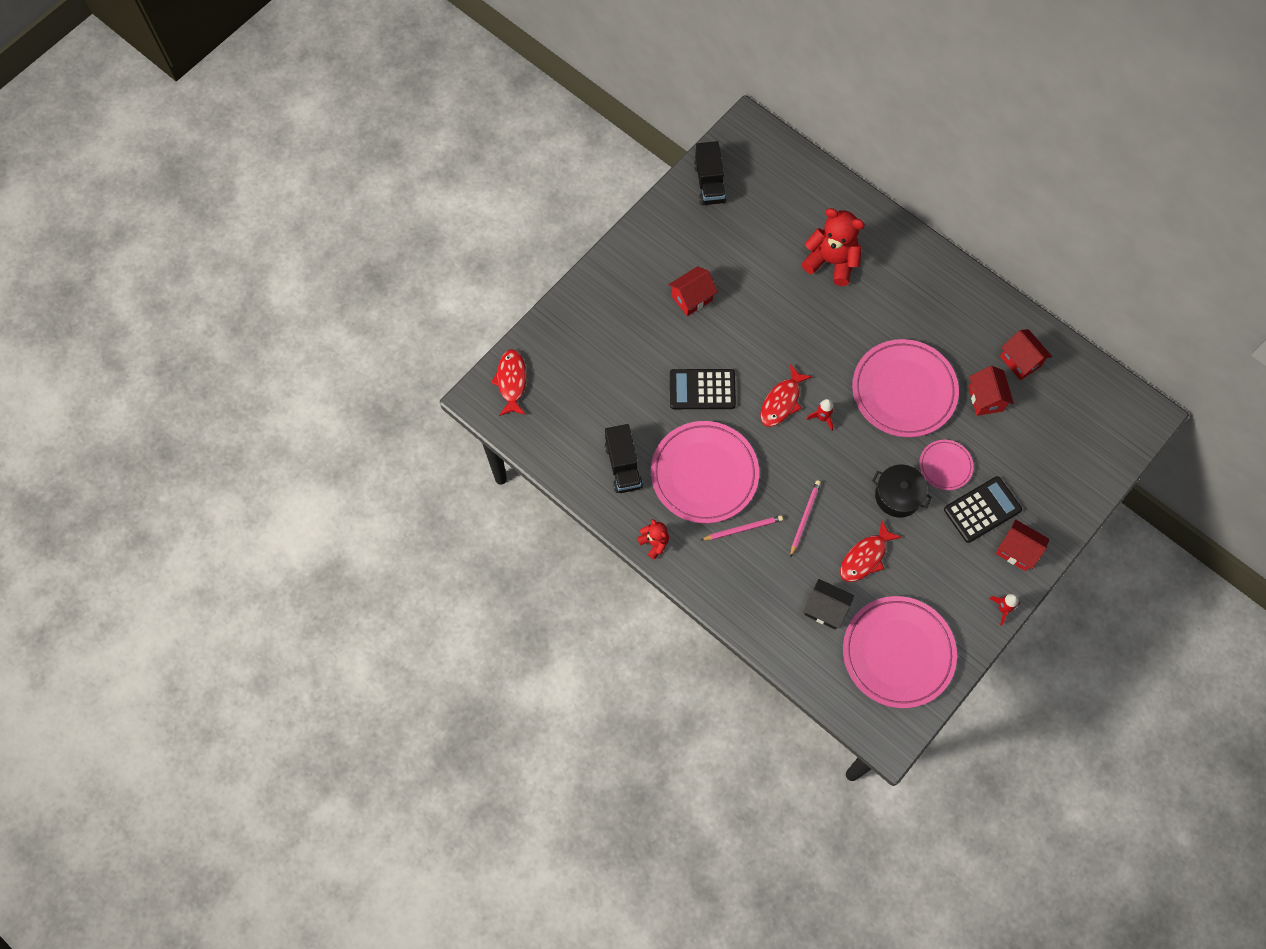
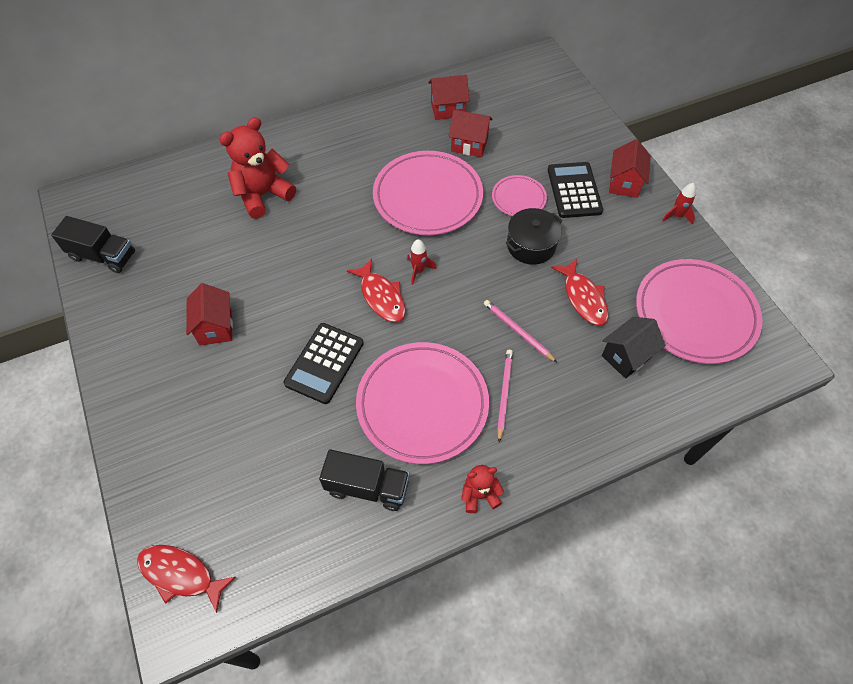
camera: 65 degrees left, 10 degrees down
red house [996,519,1049,571] -> red house turned 45 degrees counterclockwise [609,139,651,198]

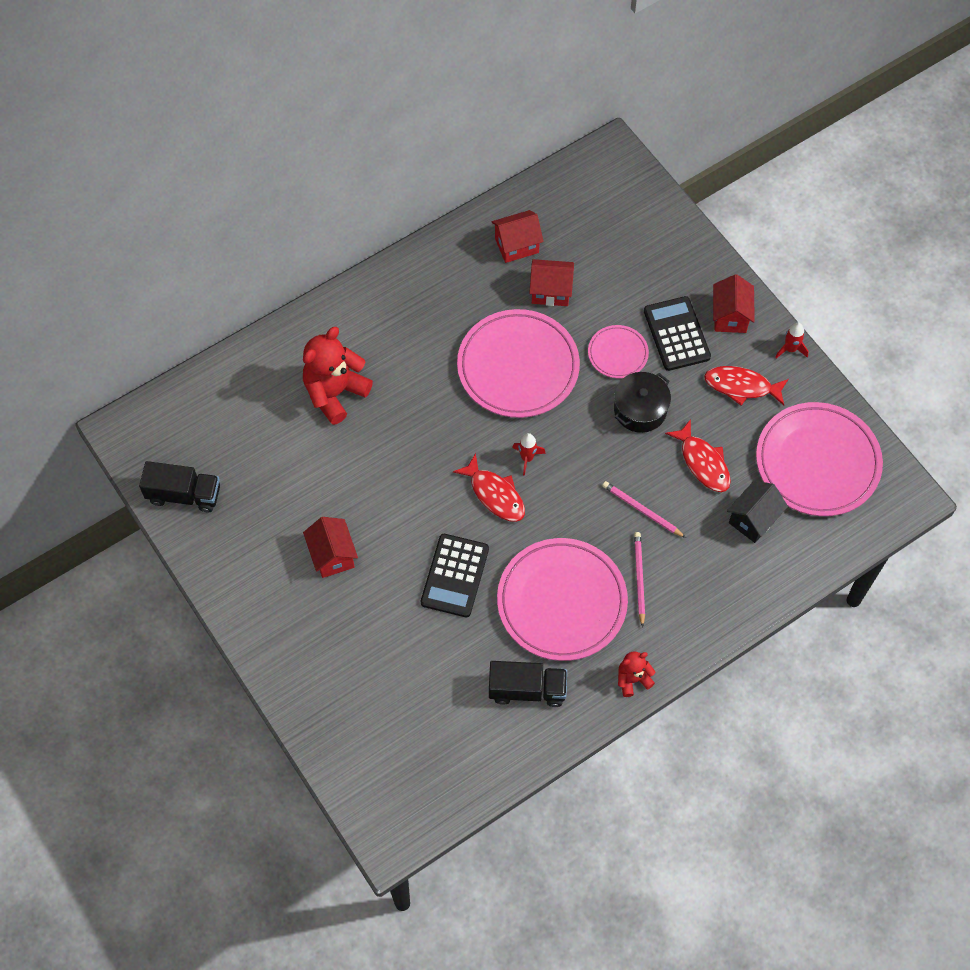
camera: 10 degrees left, 5 degrees up
red fish [137,545,236,613] -> red fish moved to [704,366,789,405]

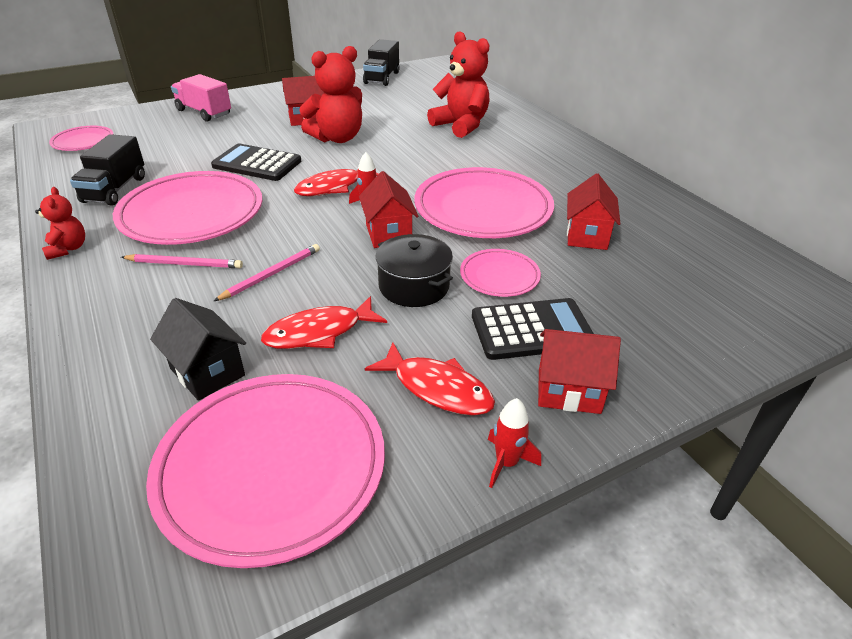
camera: 95 degrees right, 25 degrees down
red house [491,210,544,263] -> red house moved to [359,171,419,248]
red fish [704,366,789,405] -> red fish turned 105 degrees clockwise [365,342,495,416]
none -> pink plate [49,126,113,151]
none -> pink truck [171,74,231,122]
none -> red teddy bear [299,46,362,143]

